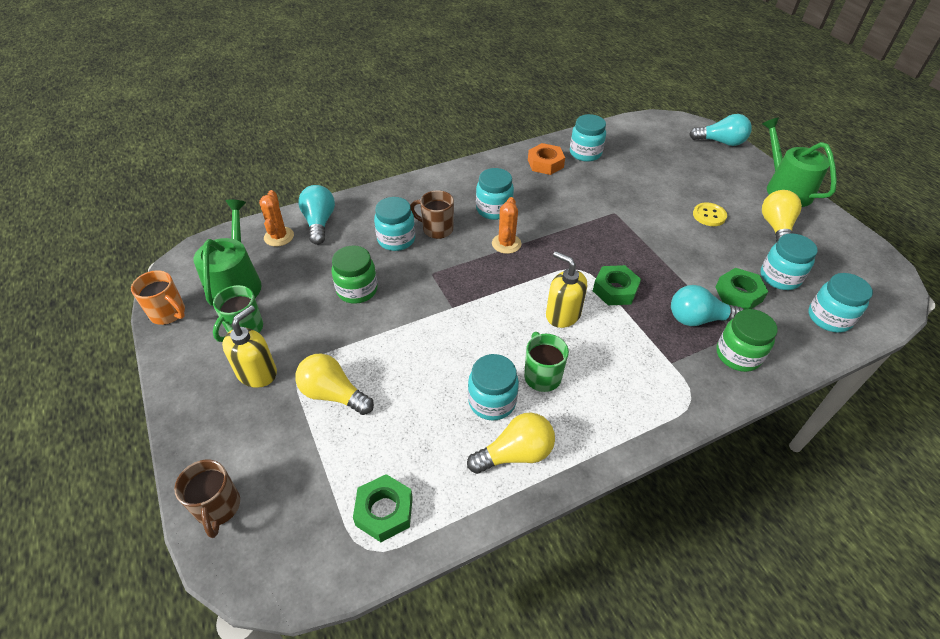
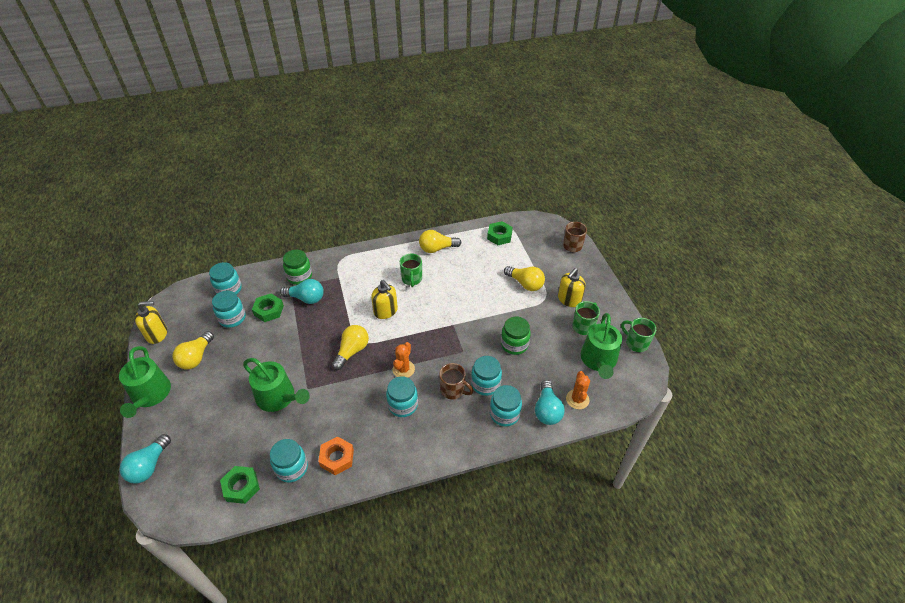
camera: 170 degrees left, 0 degrees up
orange mug [131,270,185,325] -> green mug [621,318,656,352]
turquoise jar [468,354,519,420] -> turquoise jar moved to [490,385,522,426]
green nut [593,265,641,305] -> green nut moved to [220,466,260,504]
turquoise light bulb [689,114,752,146] -> turquoise light bulb turned 90 degrees counterclockwise [120,434,171,484]
yellow button [693,202,727,226] -> none
none -> yellow soap dispenser [135,301,167,344]
none -> green watering can [243,358,310,412]
none -> yellow light bulb [332,325,369,370]

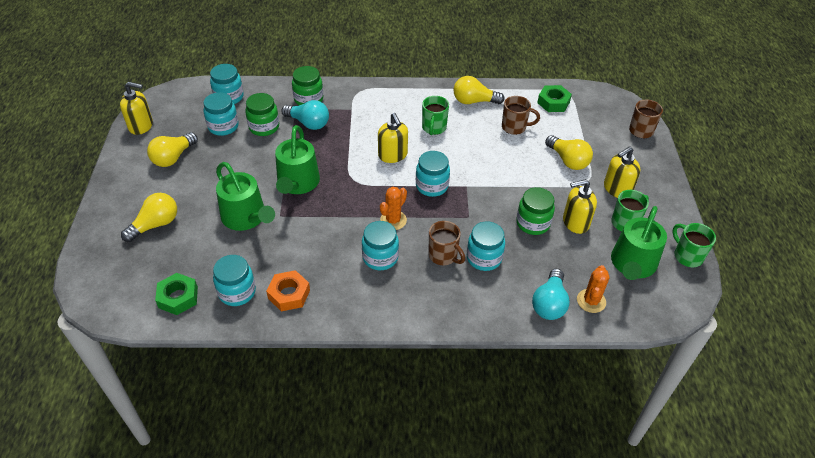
camera: 15 degrees right, 0 degrees up
green watering can [119,346,171,418] -> green watering can moved to [275,125,320,194]
turquoise light bulb [120,434,171,484] -> none
green nut [252,294,284,322] -> green jar [245,93,279,136]
yellow light bulb [332,325,369,370] -> yellow light bulb moved to [121,193,177,242]
turquoise jar [490,385,522,426] -> turquoise jar moved to [416,151,450,197]
none -> brown mug [502,96,540,135]
none -> yellow soap dispenser [563,179,597,234]

